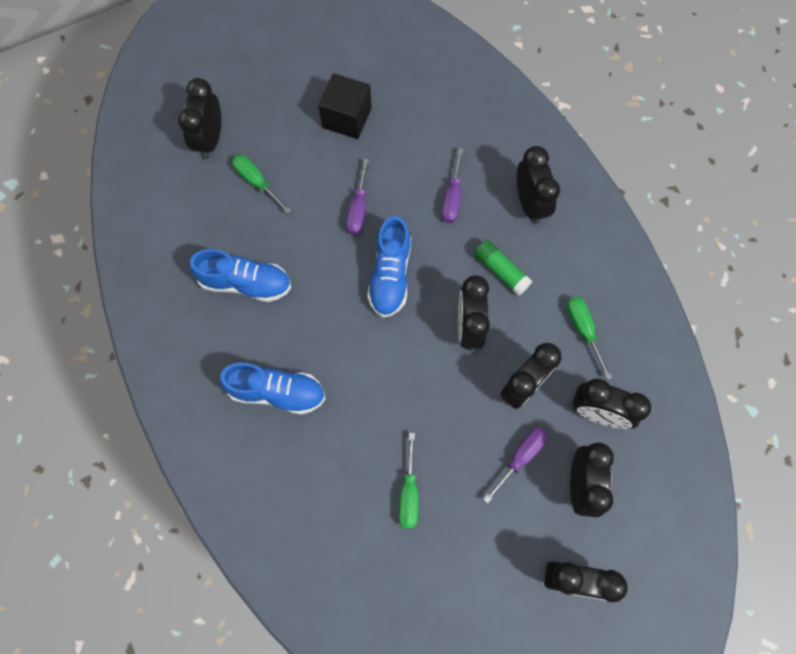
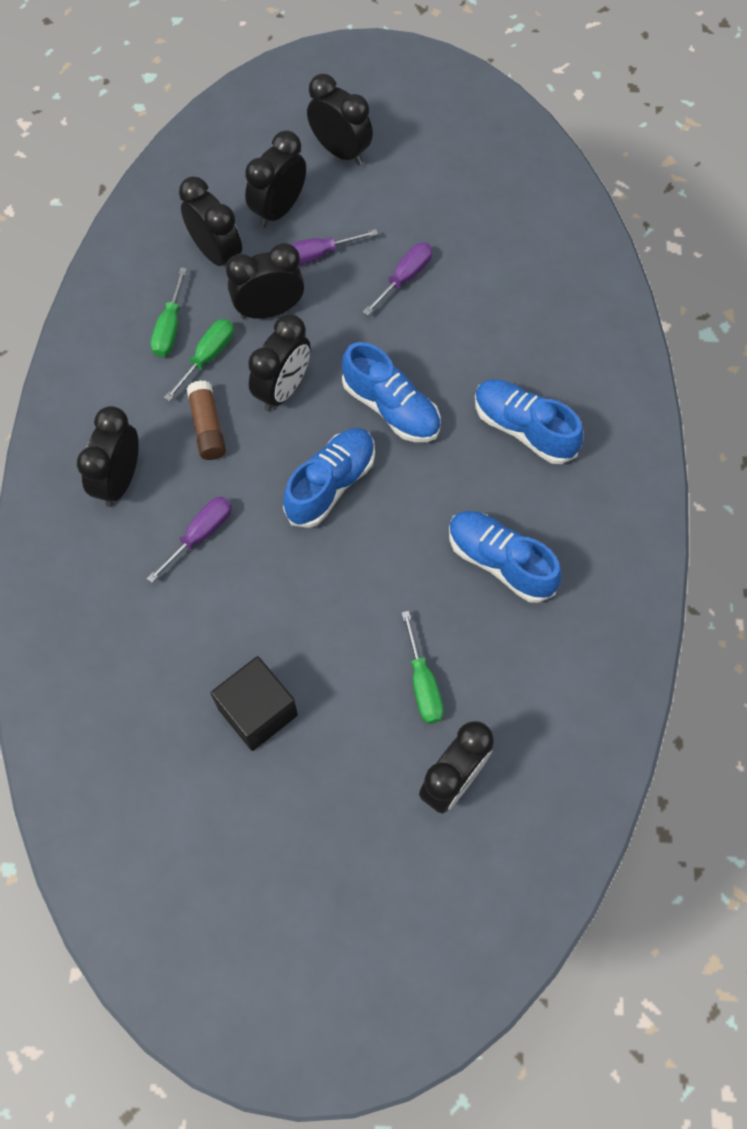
camera: 150 degrees left, 5 degrees down
purple screwdriver [346,159,369,235] -> purple screwdriver moved to [363,242,432,316]
green screwdriver [399,433,419,529] -> green screwdriver moved to [164,319,234,401]
green glue stick [474,240,532,296] -> brown glue stick [187,380,226,460]
none -> blue shoe [342,342,440,442]

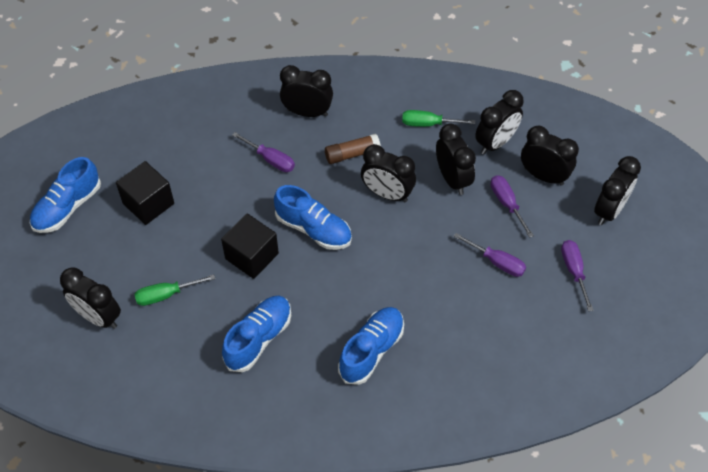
camera: 85 degrees right, 10 degrees down
green screwdriver [164,319,234,401] -> none
blue shoe [342,342,440,442] -> blue shoe moved to [30,157,101,233]
none -> black cube [221,214,279,279]
none -> purple screwdriver [561,240,593,311]

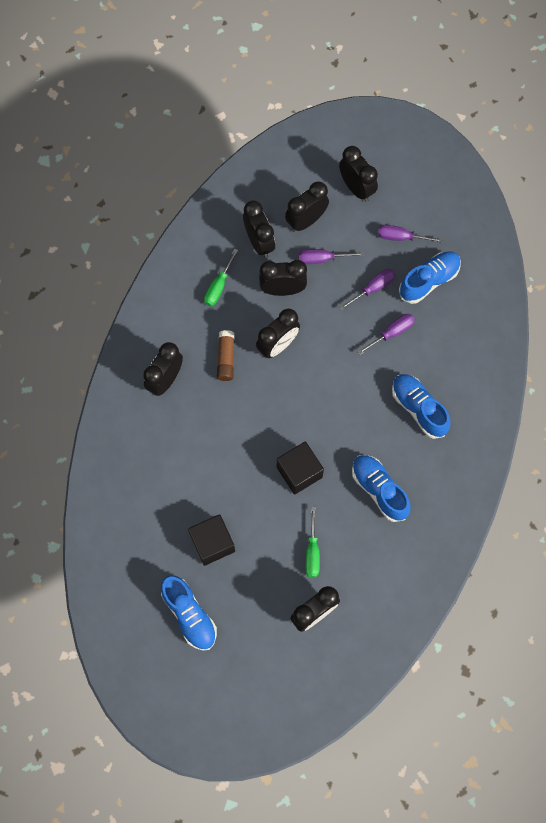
camera: 70 degrees left, 15 degrees up
purple screwdriver [232,132,295,172] -> purple screwdriver moved to [357,314,415,355]
blue shoe [274,185,352,250] -> blue shoe moved to [399,251,461,304]

